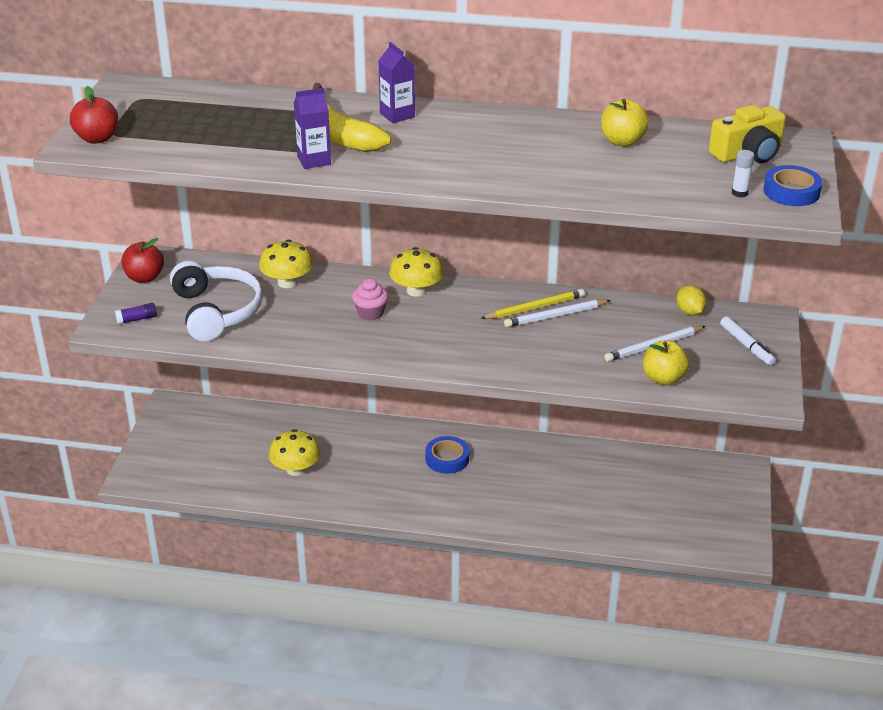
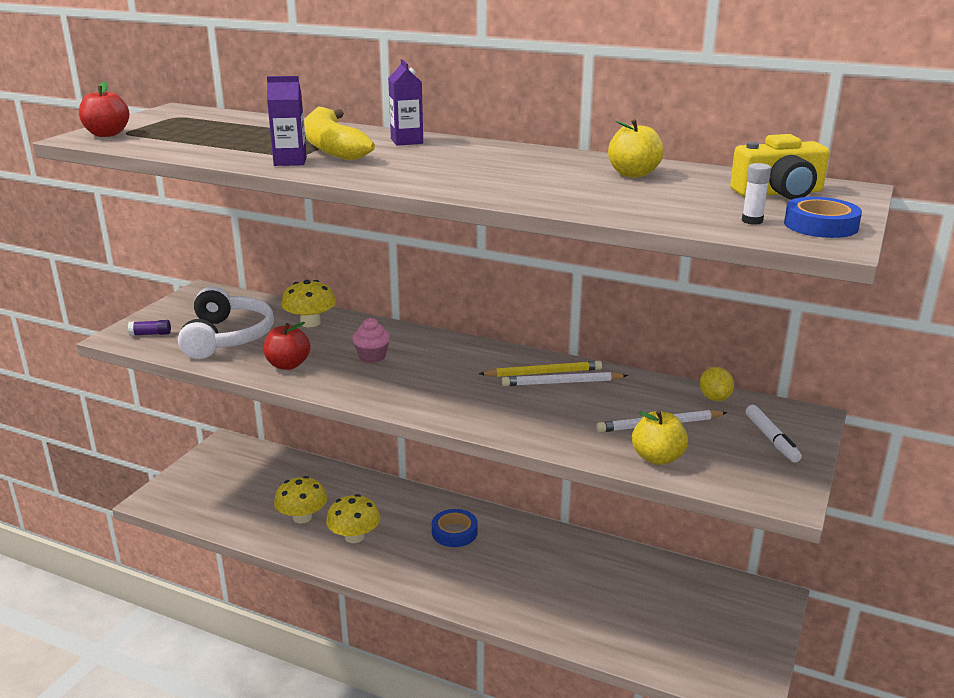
camera: 15 degrees right, 10 degrees down
red apple [121,238,164,283] -> red apple moved to [264,322,310,370]
yellow mushroom [389,247,444,297] -> yellow mushroom moved to [326,494,380,543]

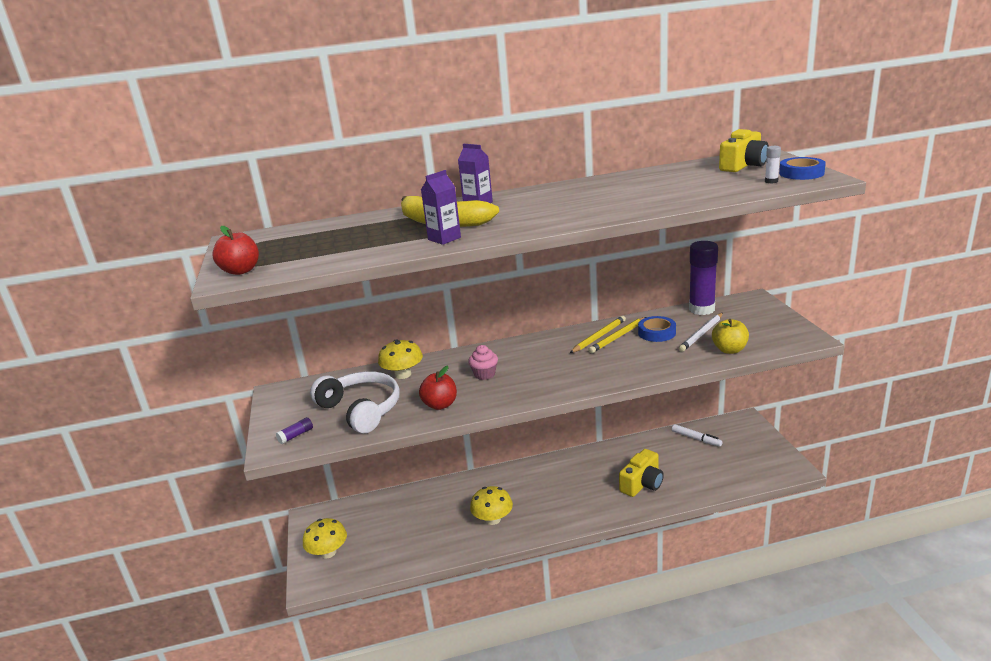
camera: 35 degrees left, 0 degrees up
yellow mushroom [274,476,327,524] -> yellow mushroom moved to [303,518,347,559]
blue tape [432,509,478,547] -> blue tape moved to [638,316,676,342]
white pencil [502,372,628,386] -> yellow pencil [588,317,646,353]
yellow apple [608,119,664,178] -> none
yellow lemon [700,367,734,401] -> purple glue stick [689,241,718,315]
white marker [746,405,802,463] -> white marker moved to [672,424,722,447]
none -> yellow camera [619,449,664,497]

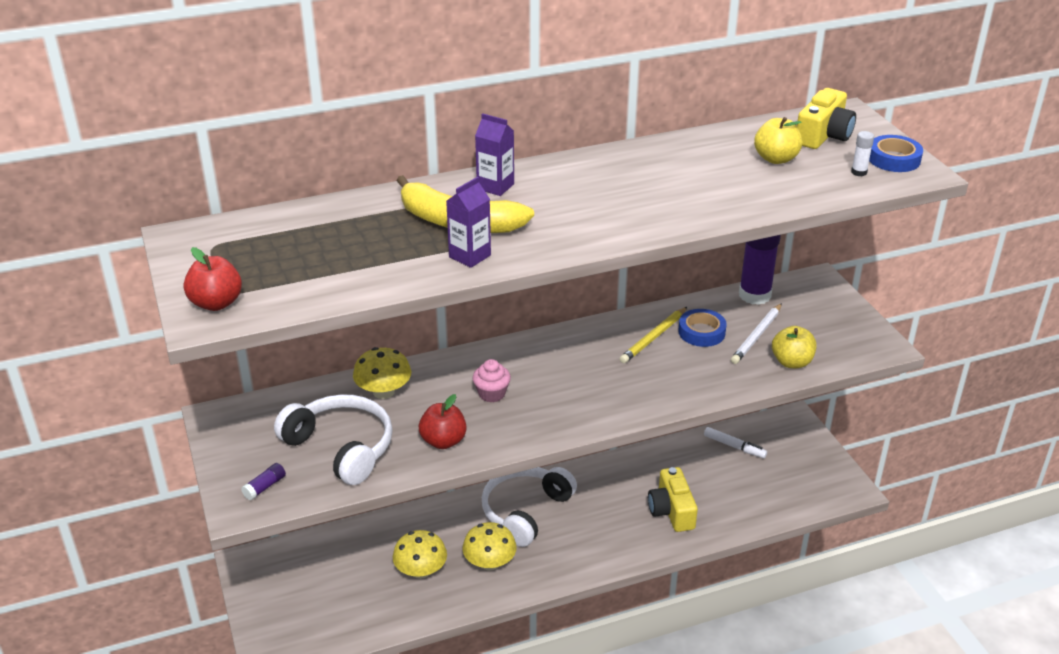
camera: 10 degrees left, 10 degrees up
yellow mushroom [303,518,347,559] -> yellow mushroom moved to [393,530,447,579]
yellow pencil [570,316,626,353] -> none
yellow camera [619,449,664,497] -> yellow camera turned 135 degrees clockwise [648,467,698,532]
none -> white headphones [482,467,577,547]
none -> yellow apple [754,117,802,164]

